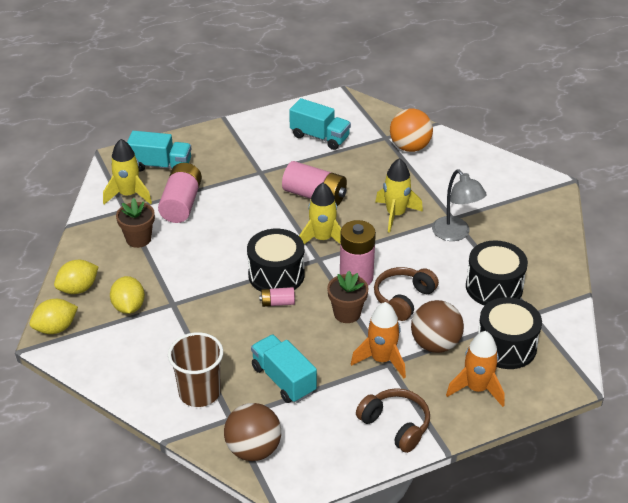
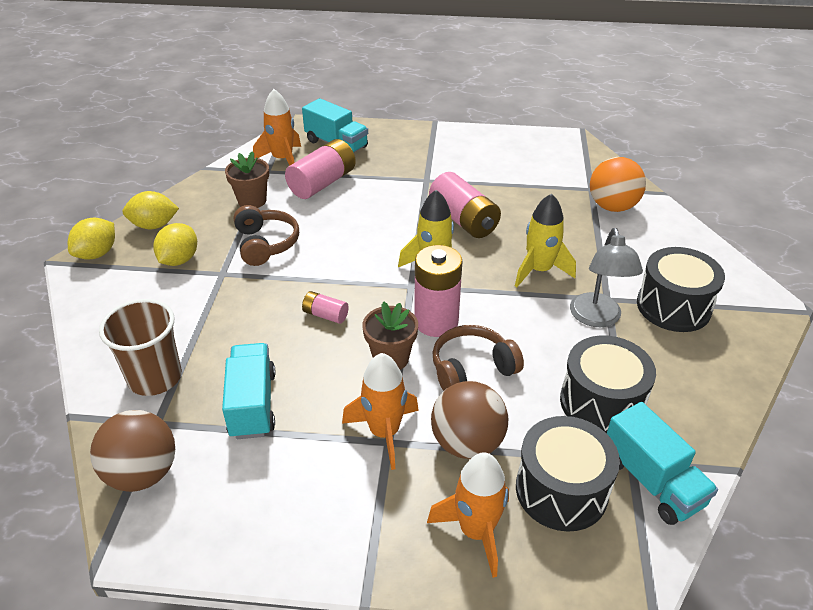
camera: 30 degrees right, 0 degrees up
yellow lemon [30,299,78,334] -> yellow lemon turned 60 degrees counterclockwise [68,217,115,260]
yellow rocket [103,139,152,204] -> orange rocket [253,89,301,165]
black drum [247,229,305,292] -> black drum moved to [637,247,725,332]
turquoise truck [289,98,351,150] -> turquoise truck moved to [607,402,718,525]
brown headphones [356,388,430,453] -> brown headphones moved to [234,205,299,266]

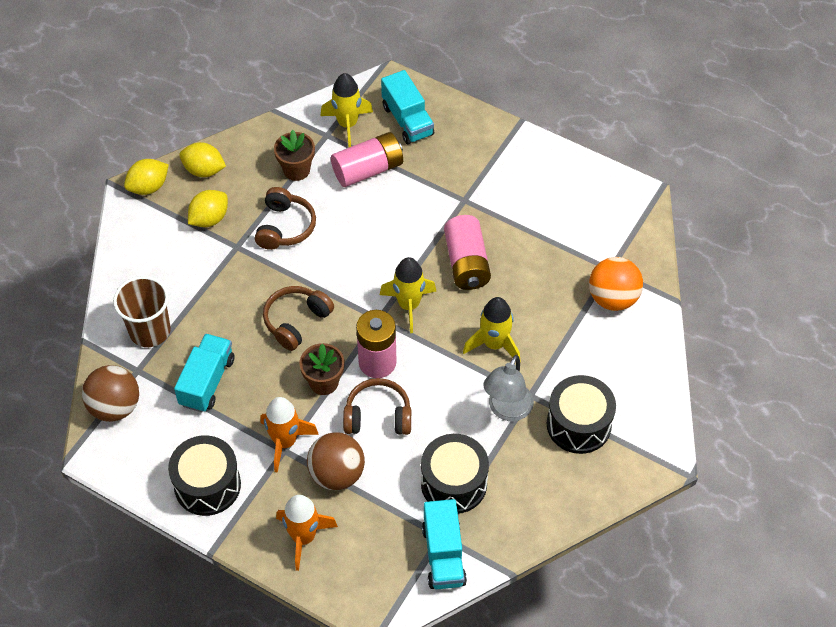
camera: 25 degrees right, 15 degrees up
orange rocket [253,89,301,165] -> yellow rocket [320,73,373,147]
pink battery [302,291,349,324] -> brown headphones [263,286,334,351]
black drum [516,416,620,532] -> black drum moved to [168,435,241,516]

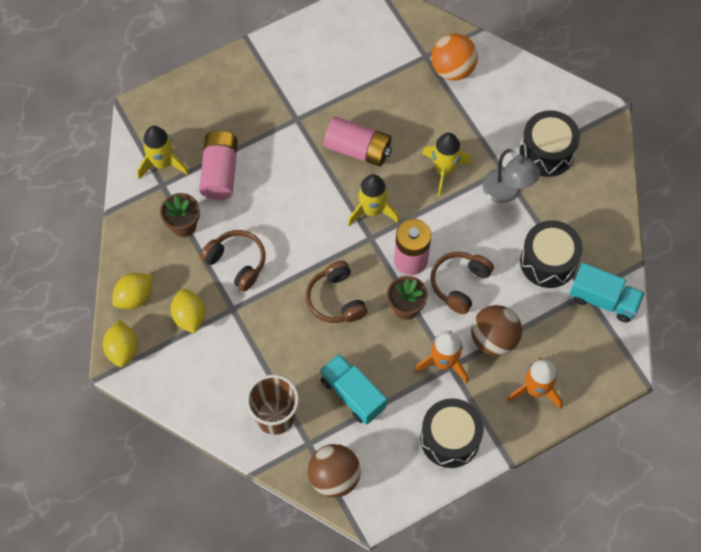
camera: 60 degrees left, 10 degrees up
turquoise truck [381,70,434,144] -> none

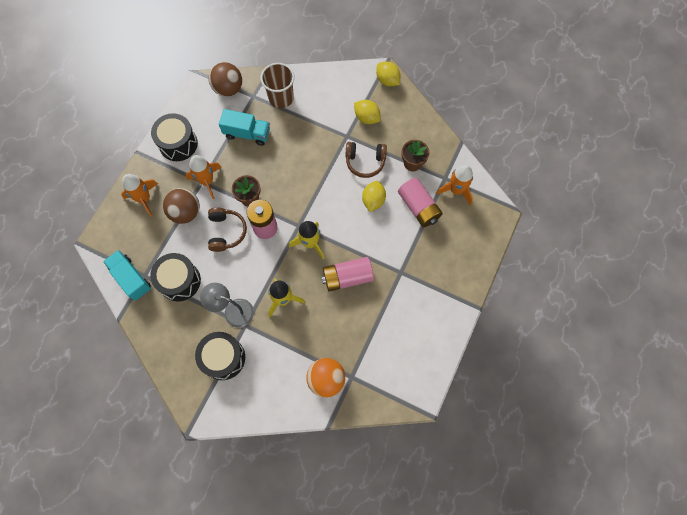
camera: 145 degrees right, 5 degrees up
yellow lemon [112,273,152,309] -> yellow lemon moved to [362,181,386,212]
yellow rocket [137,126,189,179] -> orange rocket [436,165,473,205]
brown headphones [306,261,368,323] -> none
turquoise truck [569,263,645,323] -> turquoise truck turned 60 degrees clockwise [103,250,151,301]

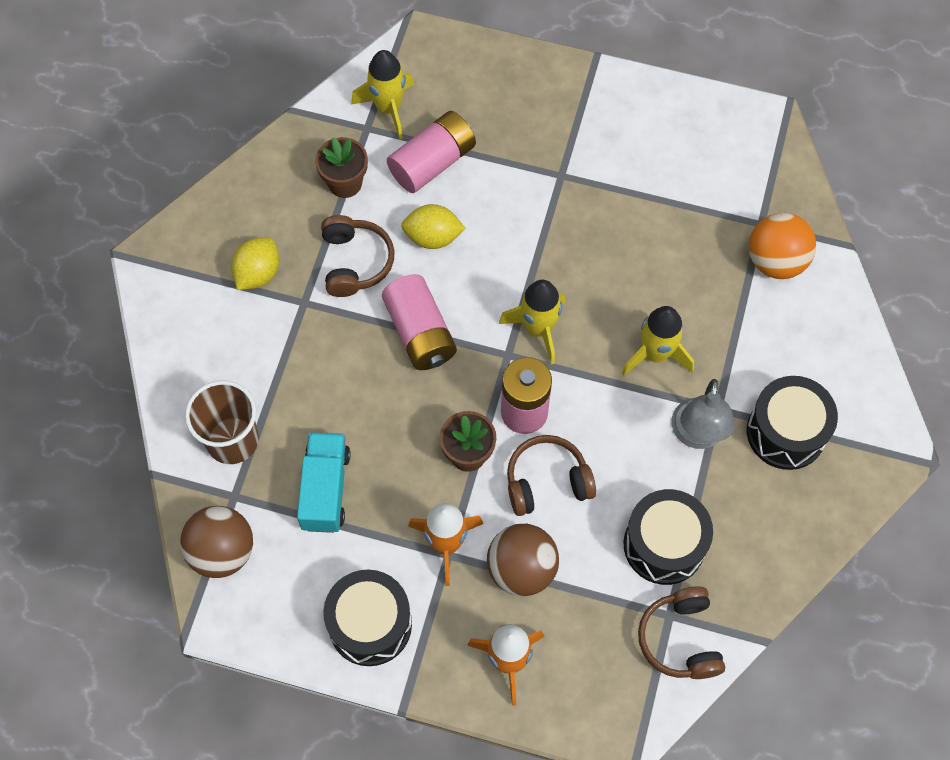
camera: 100 degrees left, 5 degrees down
turquoise truck [103,250,151,301] -> brown headphones [638,586,725,679]
pink battery [321,257,374,292] -> pink battery moved to [382,274,457,370]
yellow lemon [376,62,401,86] -> none
orange rocket [436,165,473,205] -> yellow rocket [351,50,414,139]

